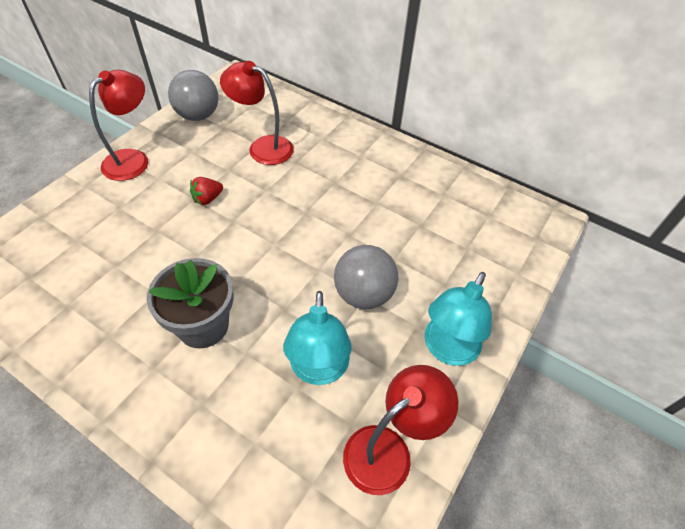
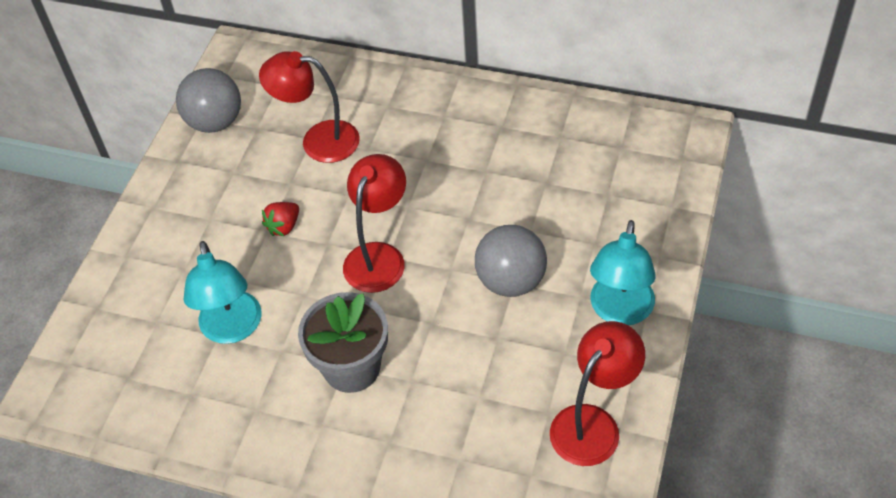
camera: 10 degrees left, 0 degrees up
red lamp [89,70,148,181] -> red lamp moved to [343,154,406,293]
turquoise lamp [283,291,352,385] -> turquoise lamp moved to [183,241,262,344]

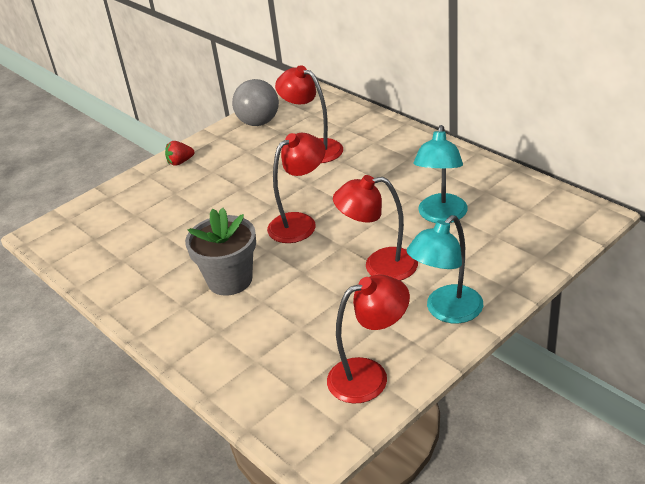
camera: 30 degrees right, 15 degrees down
turquoise lamp [183,241,262,344] -> turquoise lamp moved to [413,125,468,223]
red strawberry [262,202,299,236] -> red strawberry moved to [165,141,194,166]
grey ball [475,225,547,297] -> red lamp [333,175,418,281]

